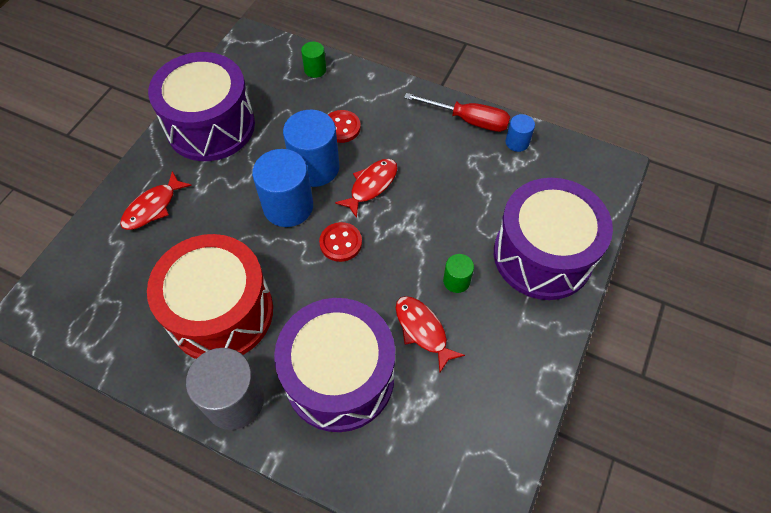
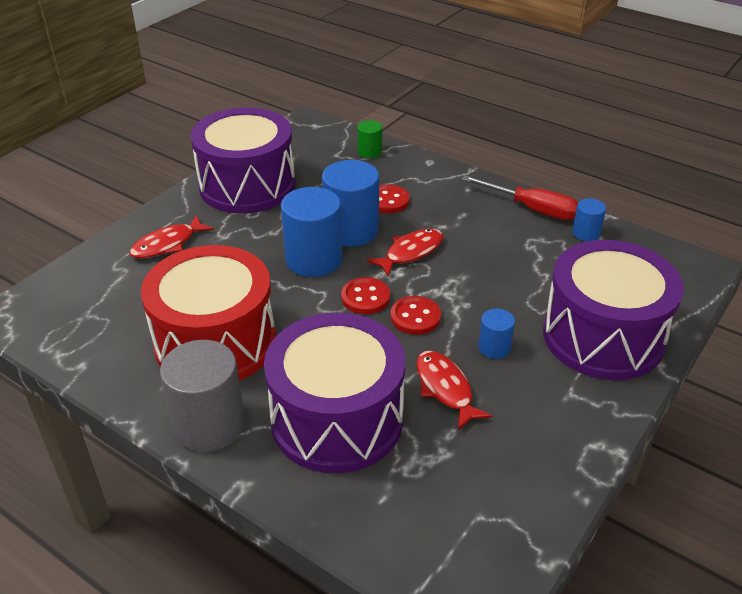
camera: 10 degrees right, 20 degrees down
green cylinder [443,254,474,293] -> blue cylinder [478,308,515,359]
none -> red button [391,296,441,335]

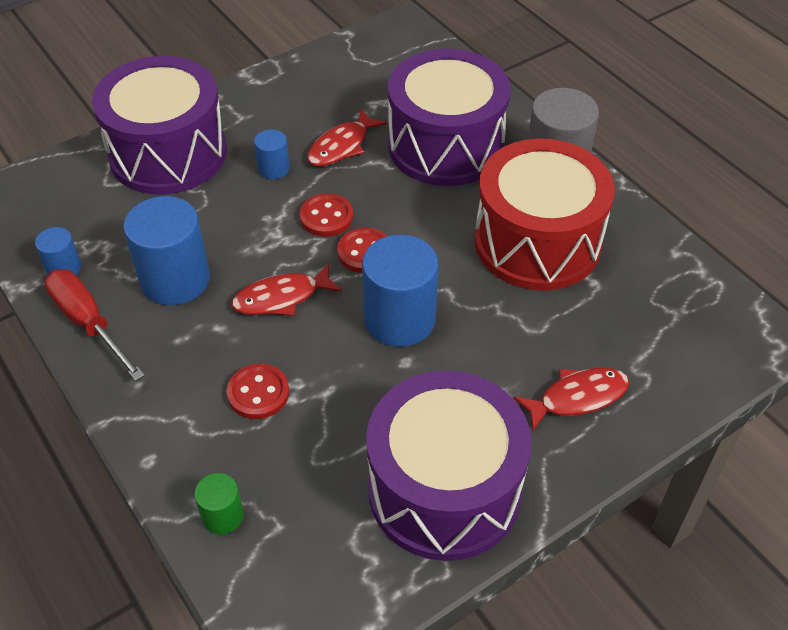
camera: 160 degrees left, 10 degrees up
blue cylinder [322,160,379,246] -> blue cylinder moved to [123,196,210,305]
red fish [417,351,492,430] -> red fish turned 45 degrees clockwise [307,109,387,166]

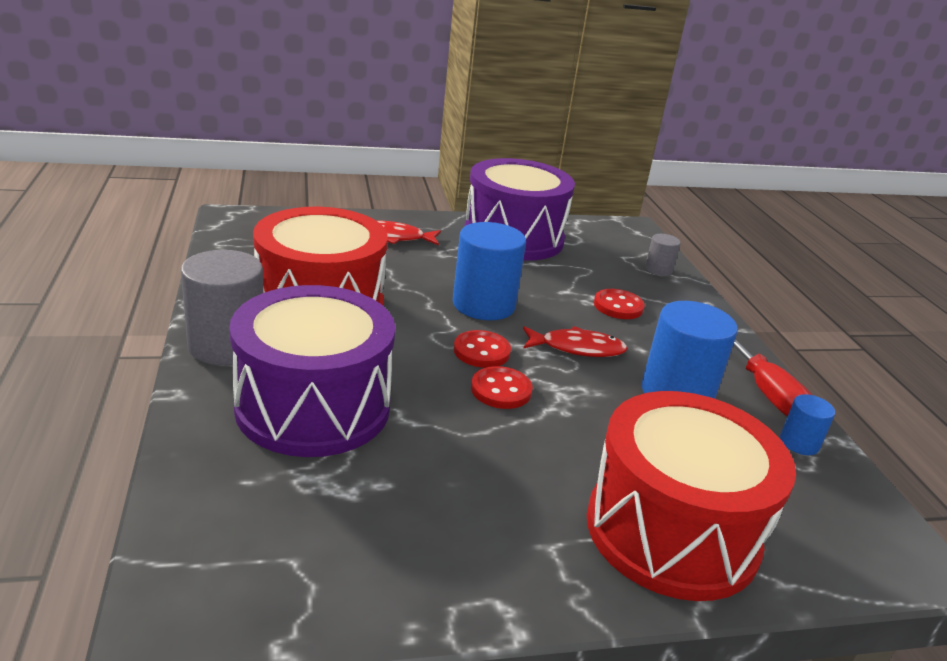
camera: 160 degrees left, 20 degrees down
purple drum [92,56,227,195] -> red drum [587,391,796,601]
green cylinder [194,473,244,535] -> grey cylinder [645,234,681,276]
blue cylinder [254,129,290,179] -> none
red fish [307,109,387,166] -> none

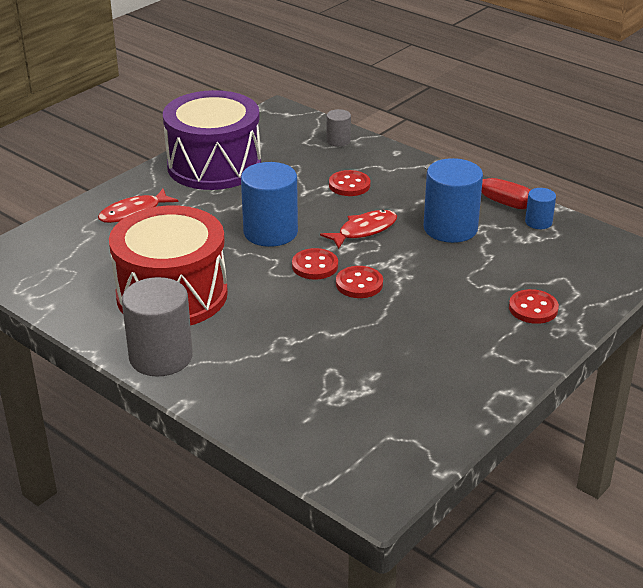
camera: 35 degrees left, 5 degrees up
purple drum [229,285,395,457] -> none
red drum [587,391,796,601] -> red button [509,289,559,324]

